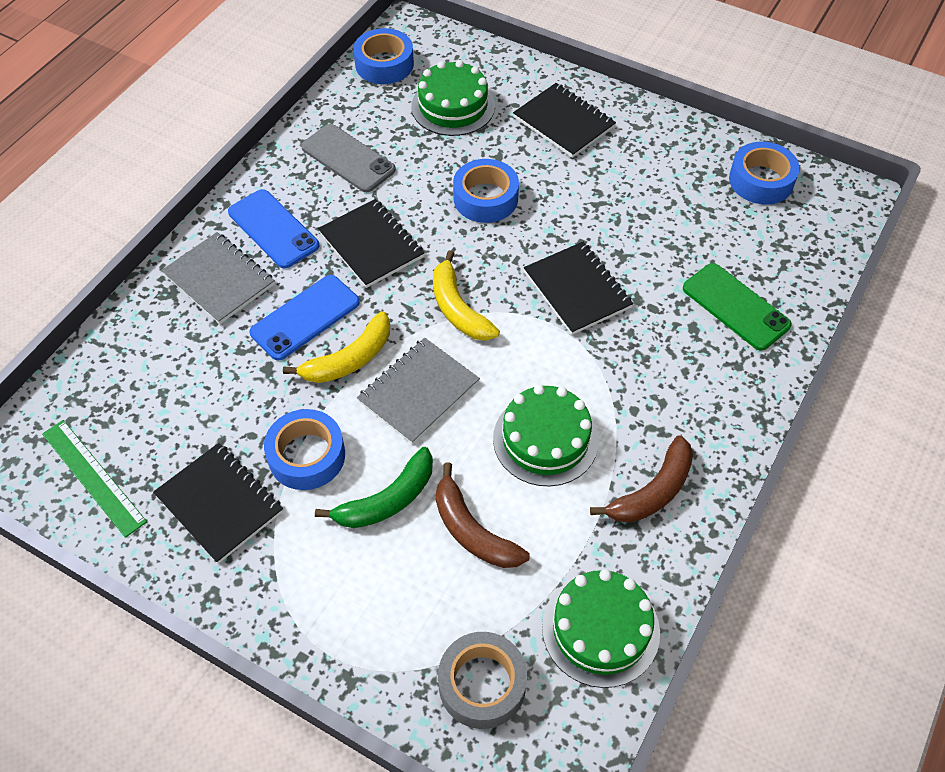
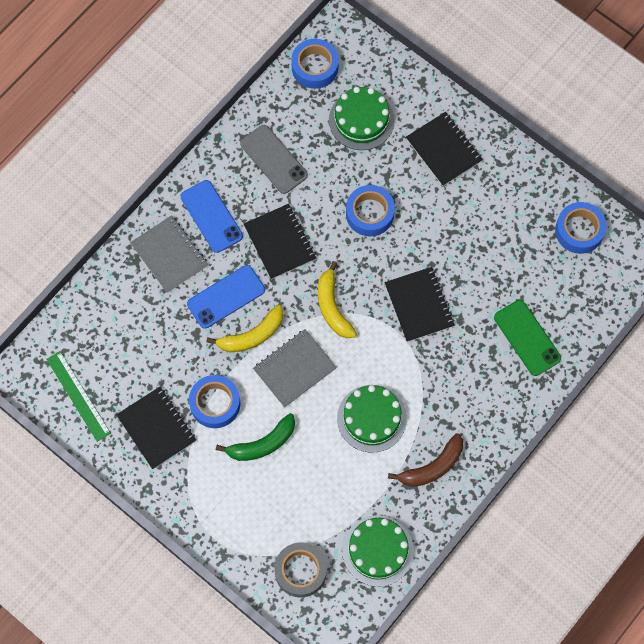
camera: 10 degrees right, 15 degrees up
brown banana [436,462,530,568] -> none

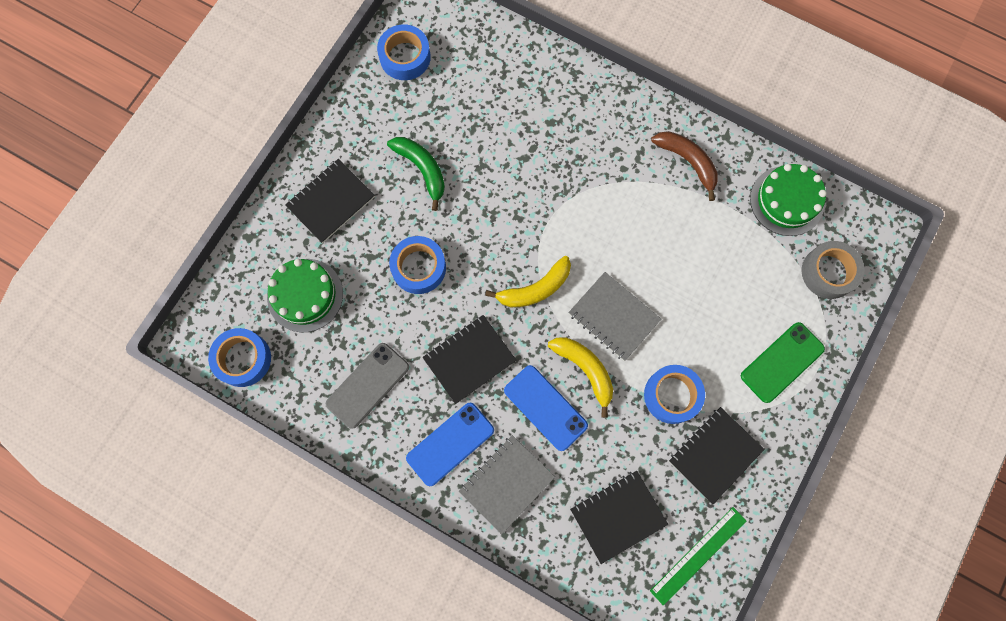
camera: 100 degrees left, 5 degrees up
green banana [216,413,295,461] -> green banana moved to [387,137,445,211]
green cake [337,385,407,453] -> none
black notebook [384,267,455,342] -> black notebook moved to [570,471,668,564]
green phone [494,300,561,376] -> green phone moved to [741,322,825,403]

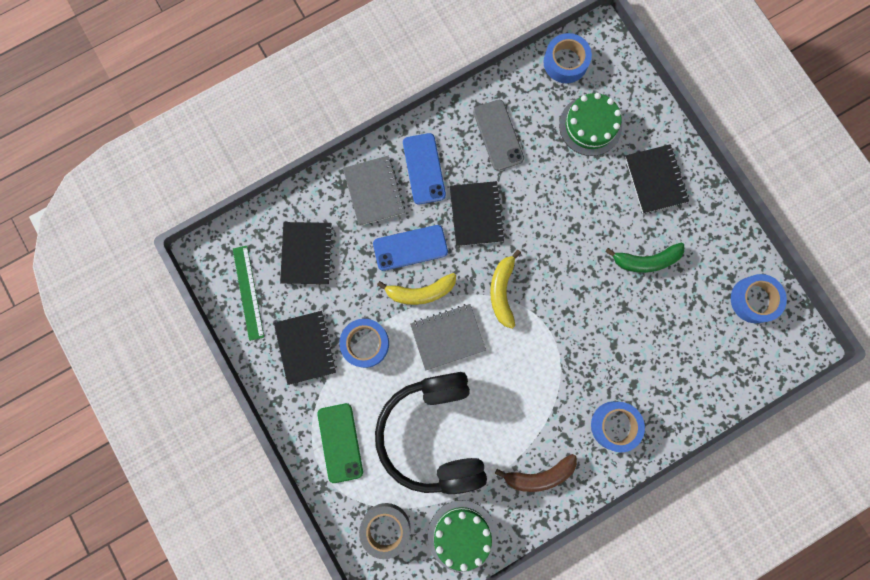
camera: 120 degrees right, 5 degrees up
blue tape [389,236,446,294] -> blue tape moved to [591,401,645,452]
none -> black headphones [375,372,487,494]

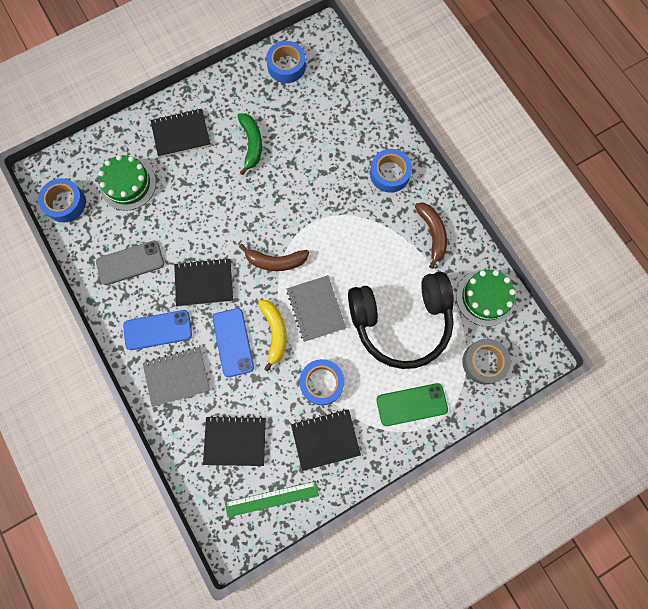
camera: 90 degrees left, 5 degrees down
yellow banana [490,250,521,329] -> brown banana [239,244,309,271]

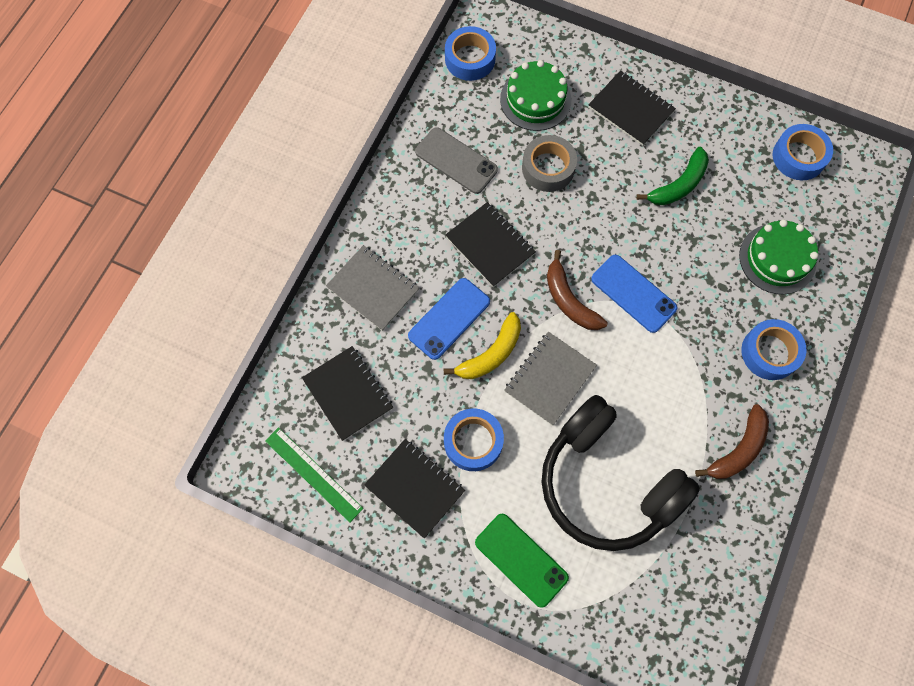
camera: 55 degrees right, 5 degrees down
blue phone [123,310,192,350] -> blue phone moved to [591,255,678,333]
green cake [456,269,516,326] -> green cake moved to [739,220,819,294]
grey tape [462,339,511,385] -> grey tape moved to [522,135,577,192]

